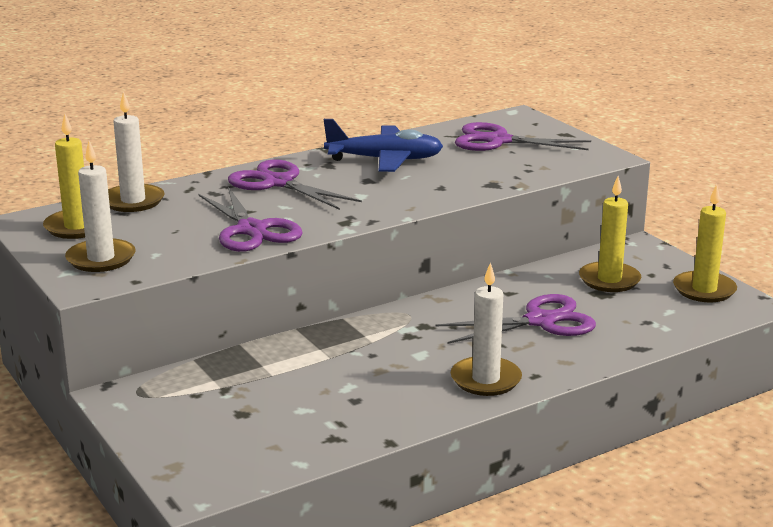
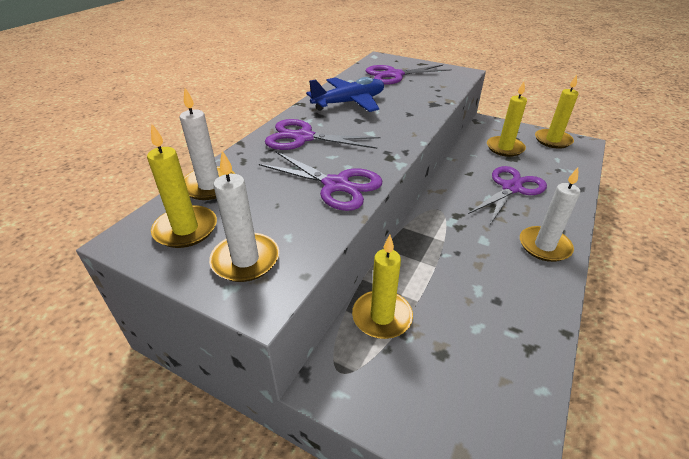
camera: 30 degrees left, 15 degrees up
none -> yellow candle [352,235,413,339]

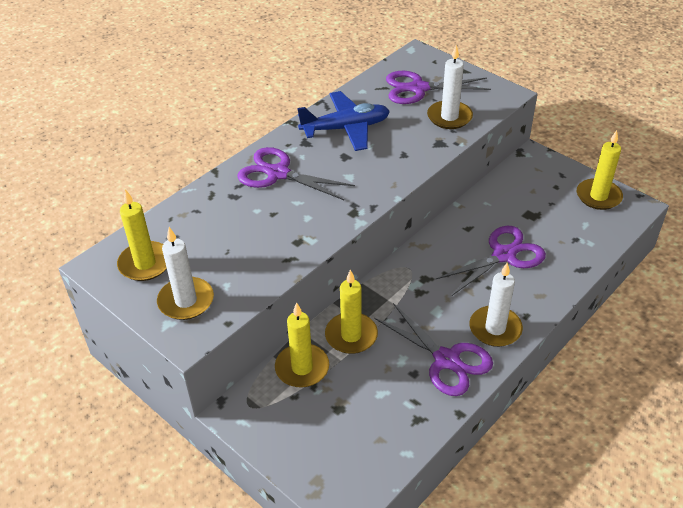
camera: 15 degrees right, 5 degrees up
white candle [179,88,235,200] -> white candle moved to [427,45,473,129]
purple scissors [259,151,382,211] -> purple scissors moved to [375,303,493,396]
yellow candle [487,82,527,157] -> yellow candle moved to [325,270,378,354]

